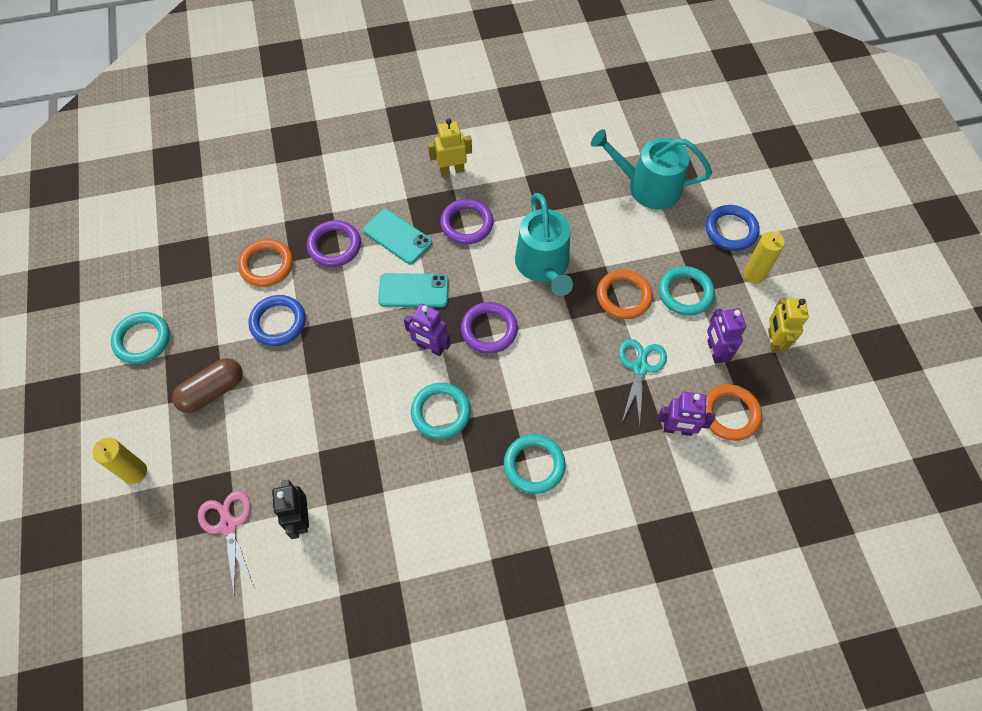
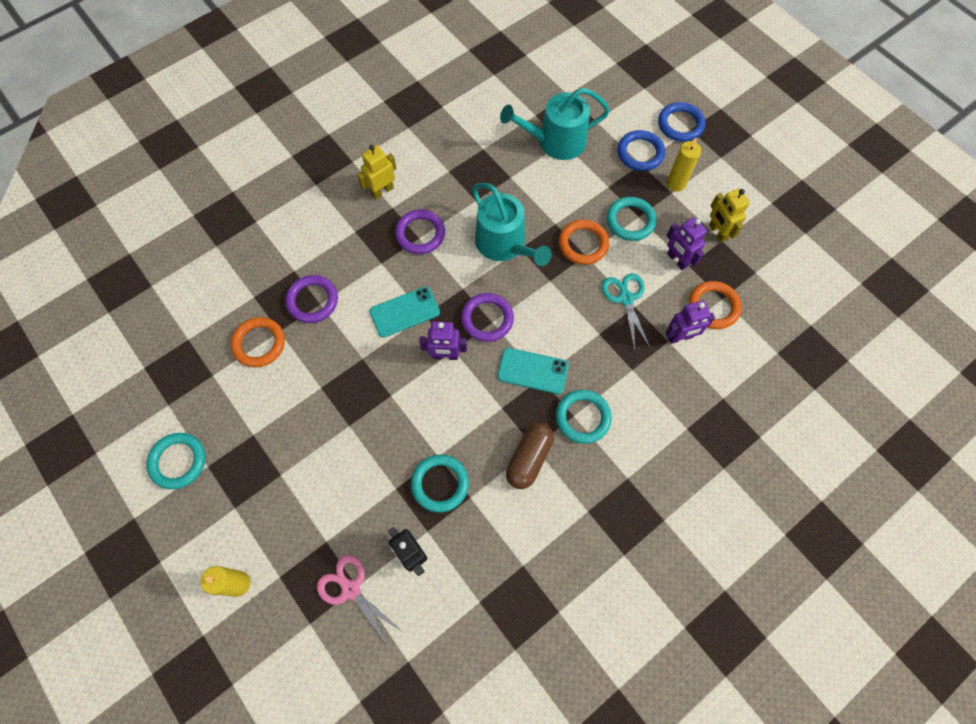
camera: 25 degrees left, 5 degrees up
brown capsule [172,358,243,413] -> brown capsule moved to [506,423,554,489]
blue ring [249,295,306,346] -> blue ring moved to [658,102,705,142]
turquoise phone [363,209,432,264] -> turquoise phone moved to [497,348,569,394]
turquoise ring [411,383,471,439] -> turquoise ring moved to [411,455,469,513]

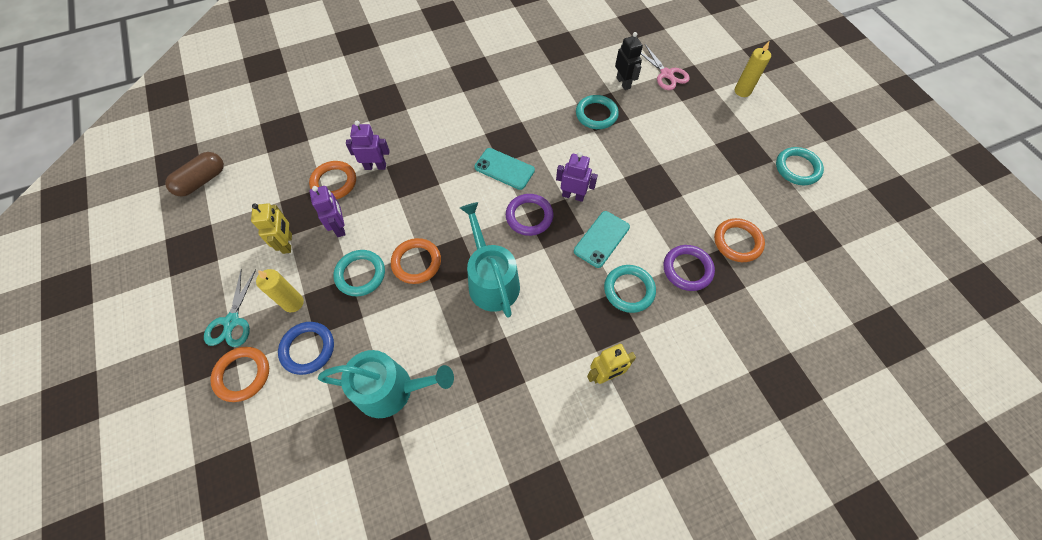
camera: 165 degrees left, 5 degrees down
turquoise phone [370,287,440,338] -> turquoise phone turned 45 degrees counterclockwise [574,211,630,268]
purple ring [395,209,445,254] -> none
brown capsule [506,423,554,489] -> brown capsule moved to [165,152,224,197]
turquoise ring [556,390,612,444] -> turquoise ring moved to [604,265,656,313]
turquoise scissors [602,273,651,350] -> turquoise scissors moved to [204,269,256,347]
blue ring [658,102,705,142] -> orange ring [210,347,269,402]

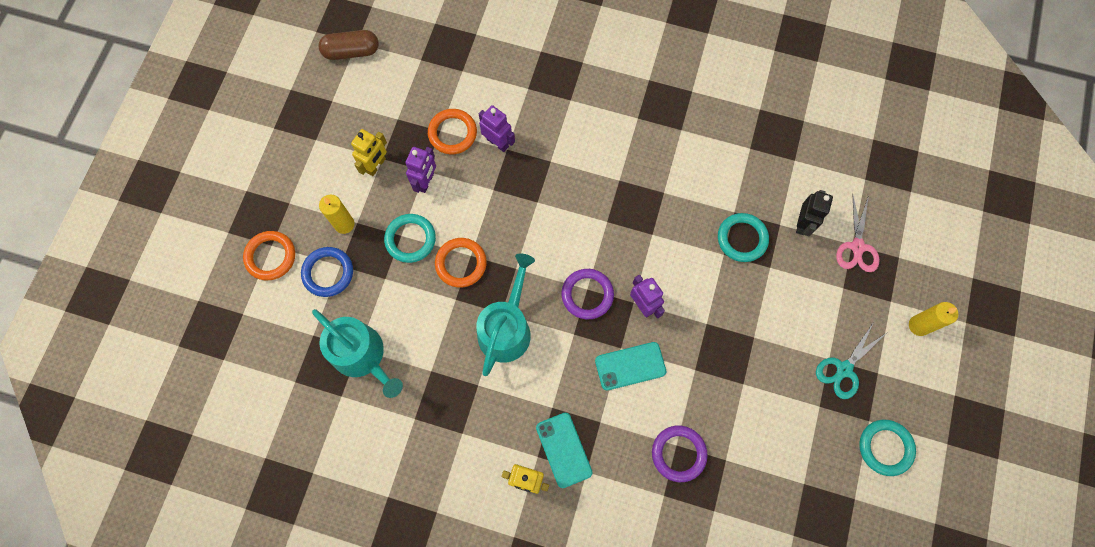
camera: 40 degrees right, 10 degrees up
turquoise scissors [204,269,256,347] -> turquoise scissors moved to [816,322,885,399]
turquoise phone [474,148,535,190] -> turquoise phone moved to [536,413,593,488]
turquoise ring [604,265,656,313] -> none
orange ring [714,218,765,262] -> none

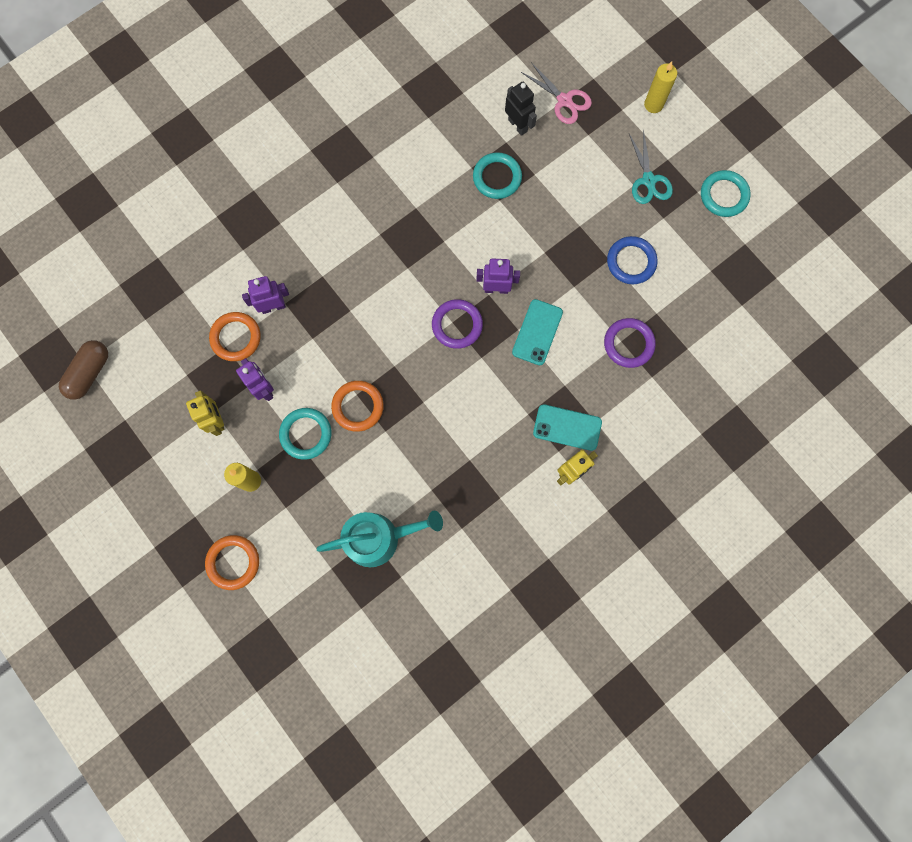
camera: 55 degrees left, 5 degrees up
blue ring [301,247,353,297] -> blue ring moved to [607,236,658,284]
turquoise watering can [476,253,535,376] -> none

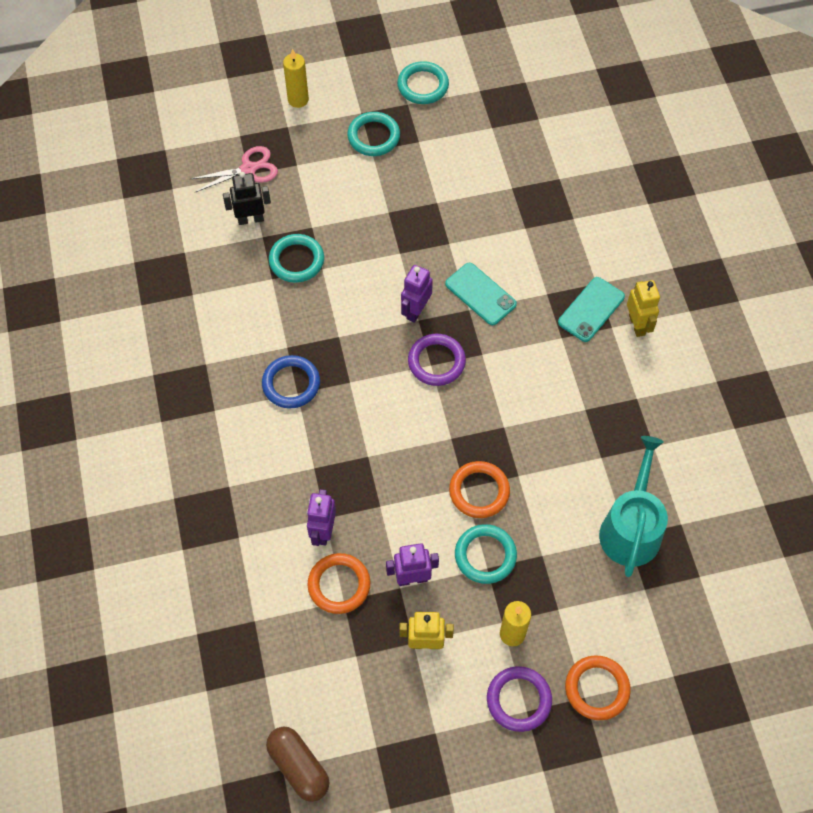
camera: 65 degrees left, 15 degrees down
purple ring [604,318,656,368] -> purple ring moved to [487,666,552,732]
blue ring [607,236,658,284] -> blue ring moved to [262,355,320,408]
turquoise scissors [629,130,673,204] -> turquoise ring [347,112,400,156]

